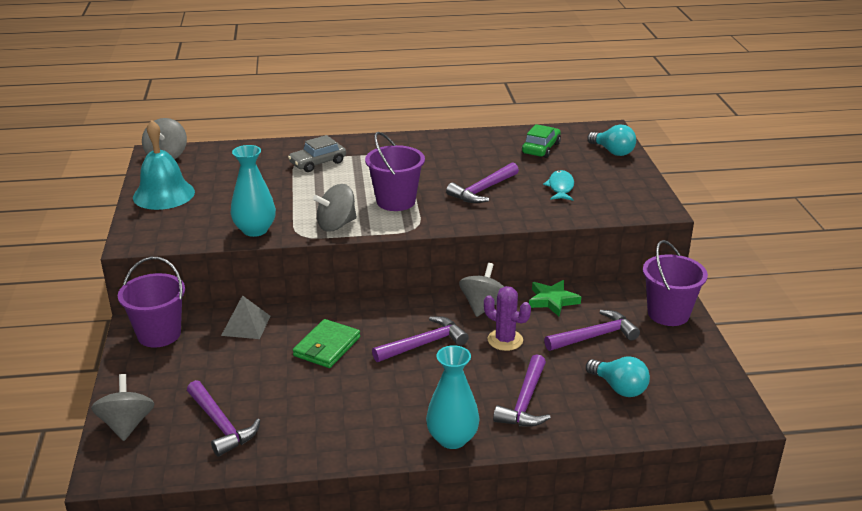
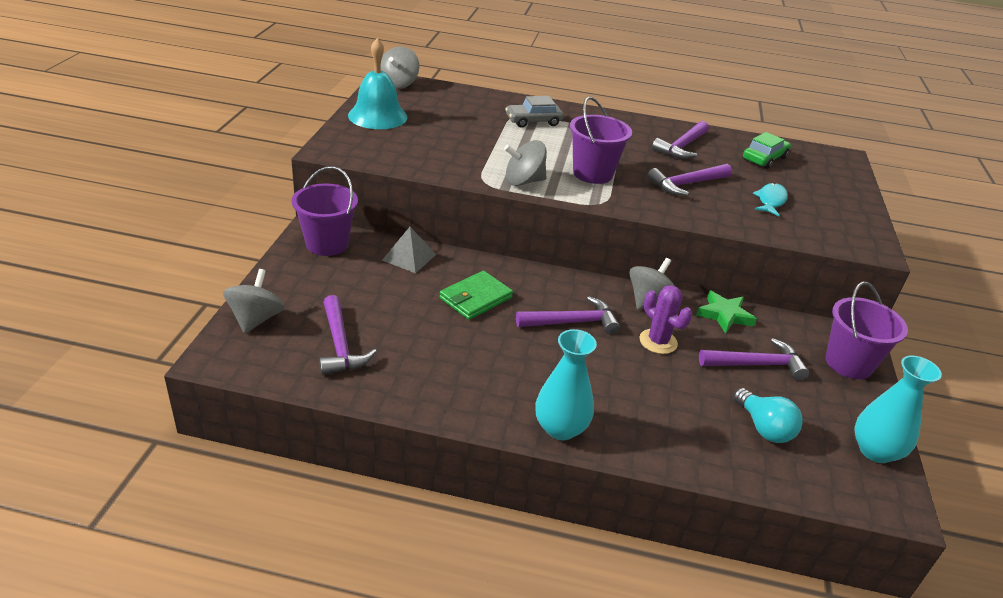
camera: 15 degrees right, 5 degrees up
turquoise vase [231,145,276,237] -> turquoise vase moved to [854,355,942,463]
purple hammer [493,354,551,427] -> purple hammer moved to [652,121,709,159]
turquoise light bulb [587,125,636,156] -> none

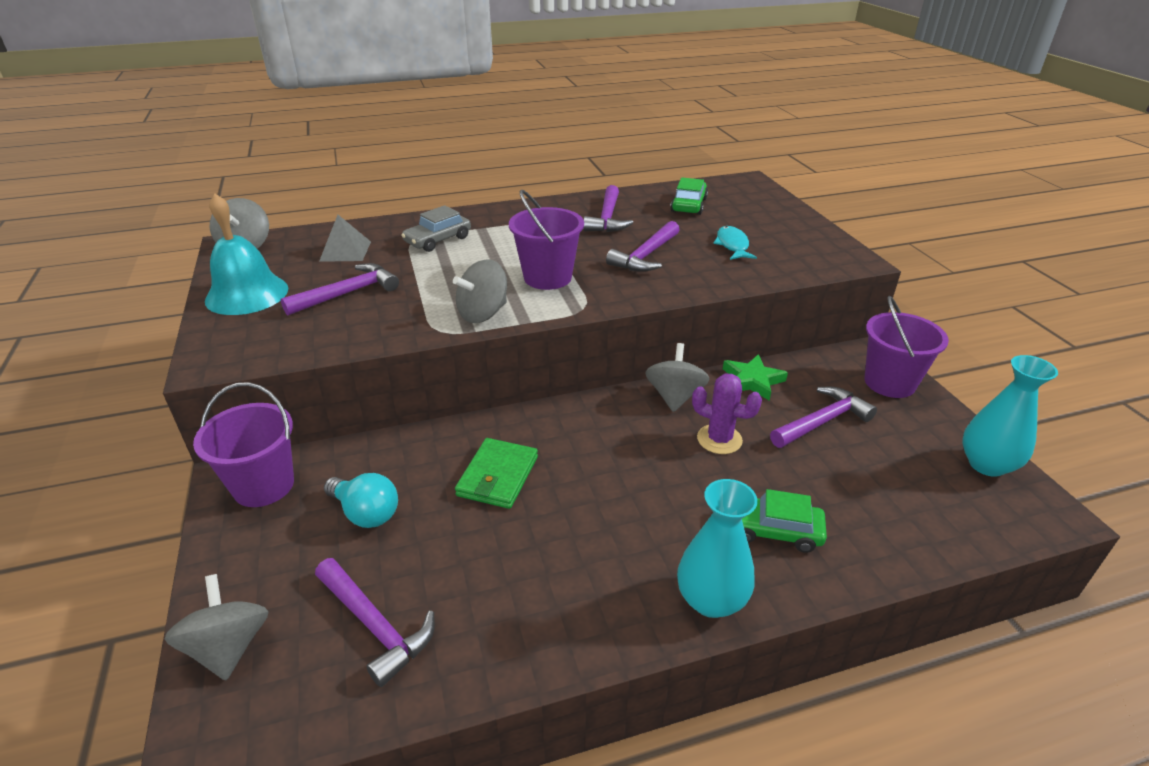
camera: 25 degrees left, 0 degrees up
grey pyramid [382,227,436,273] -> grey pyramid moved to [319,215,371,262]
purple hammer [516,296,620,334] -> purple hammer moved to [280,263,399,315]
turquoise light bulb [733,388,803,443] -> turquoise light bulb moved to [324,473,398,528]
none -> green car [742,489,827,553]

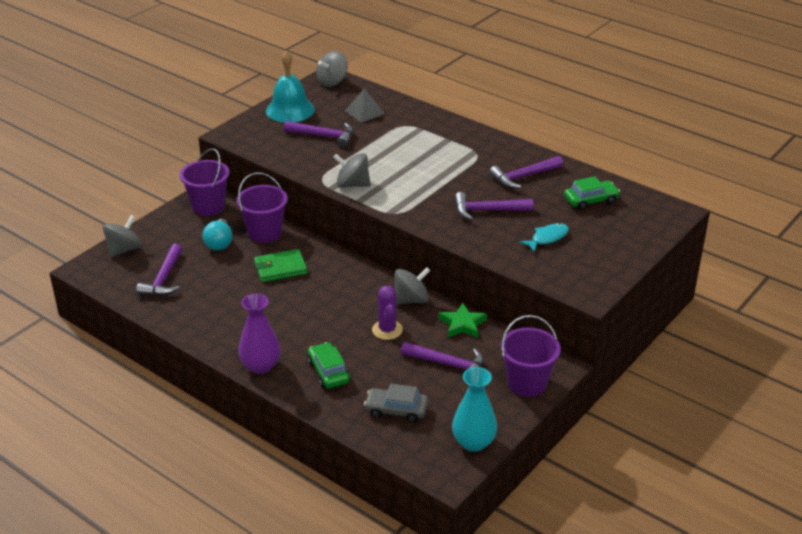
camera: 55 degrees right, 0 degrees up
grey car [401,205,471,252] -> grey car moved to [364,384,428,423]
purple bucket [509,190,584,290] -> purple bucket moved to [236,172,288,243]
turquoise vase [677,479,758,618] -> purple vase [238,294,281,374]

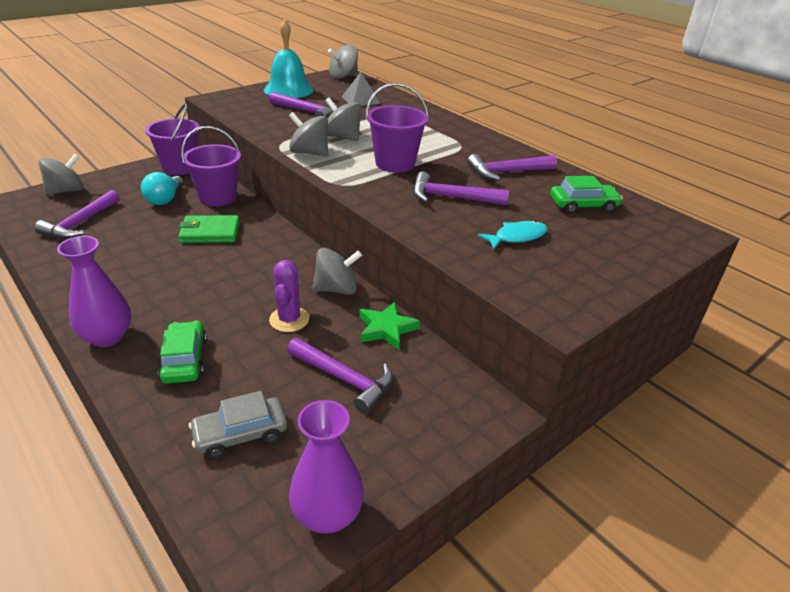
camera: 10 degrees right, 0 degrees up
grey car [364,384,428,423] -> grey car turned 45 degrees counterclockwise [189,391,287,458]
turquoise vase [452,367,497,452] -> purple vase [289,400,364,534]
purple bucket [500,315,561,397] -> purple bucket moved to [366,83,429,173]
none -> grey spinning top [325,97,362,141]

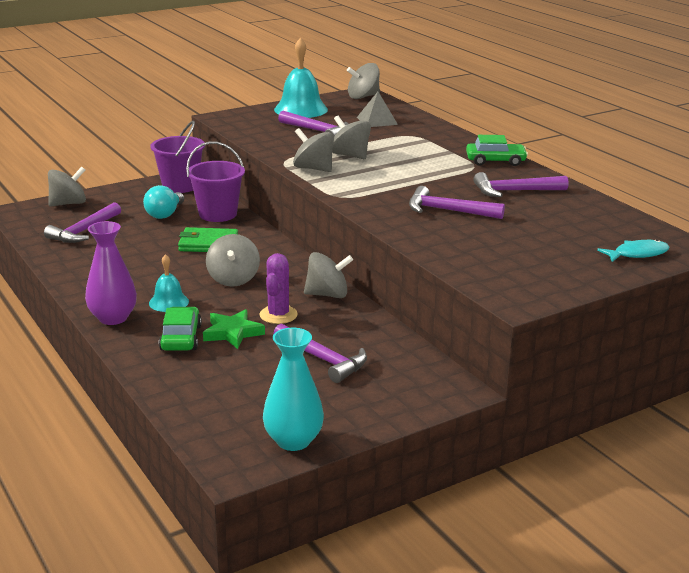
camera: 10 degrees right, 10 degrees down
grey car [189,391,287,458] -> none
purple vase [289,400,364,534] -> turquoise vase [263,328,324,451]
green star [359,302,420,350] -> green star moved to [203,309,265,349]
purple bucket [366,83,429,173] -> none
turquoise fish [478,221,548,249] -> turquoise fish moved to [597,239,669,262]
green car [550,176,623,214] -> green car moved to [466,135,528,166]
none -> turquoise bell [149,254,189,312]
none -> grey spinning top [206,234,260,287]

